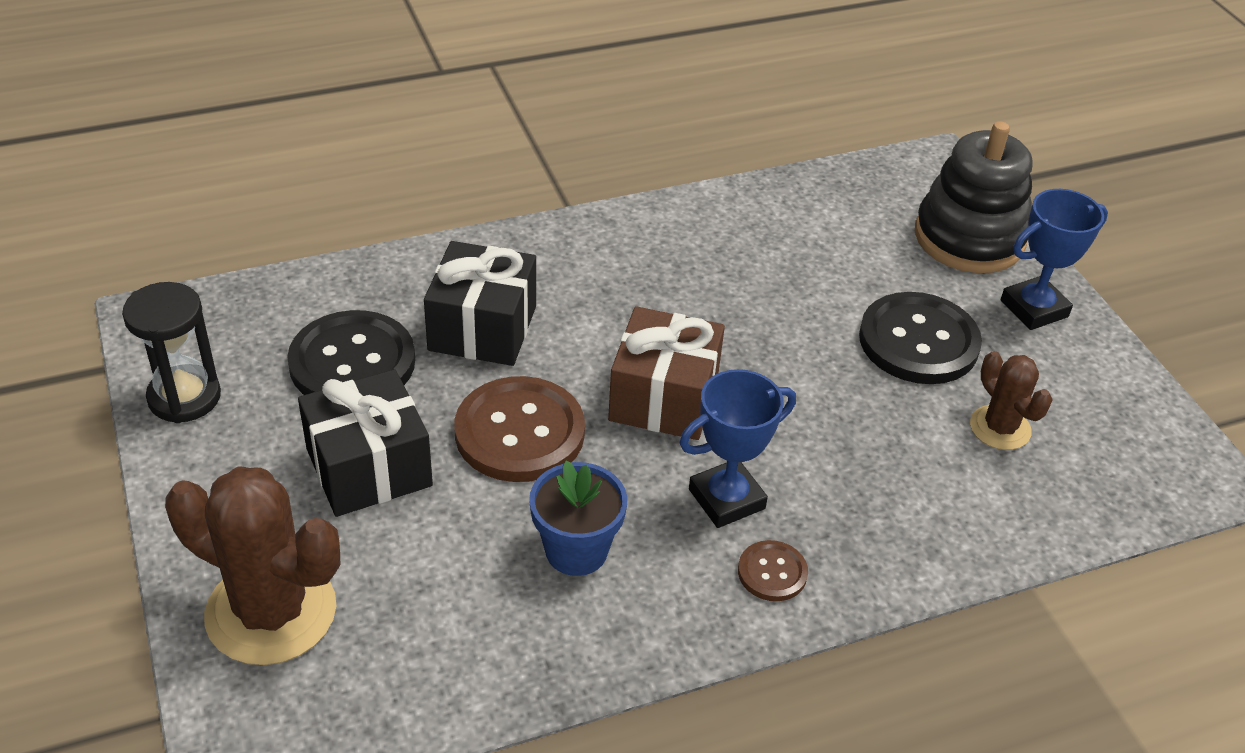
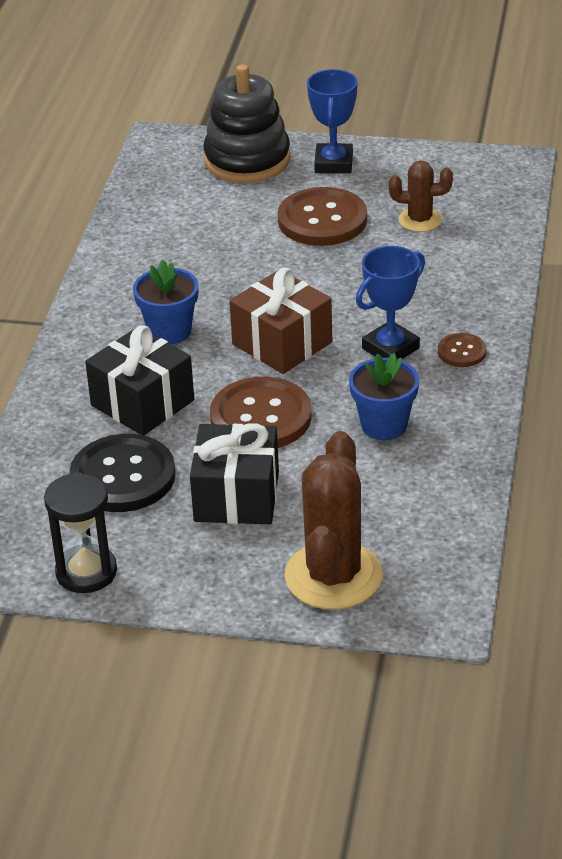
camera: 55 degrees left, 5 degrees down
brown cactus [165,466,340,665] -> brown cactus turned 45 degrees counterclockwise [285,431,383,610]
blue trophy [679,369,796,528] -> blue trophy turned 45 degrees clockwise [356,246,425,359]
black button [859,292,982,384] -> brown button [278,187,367,246]
none -> blue flower pot [133,259,198,344]

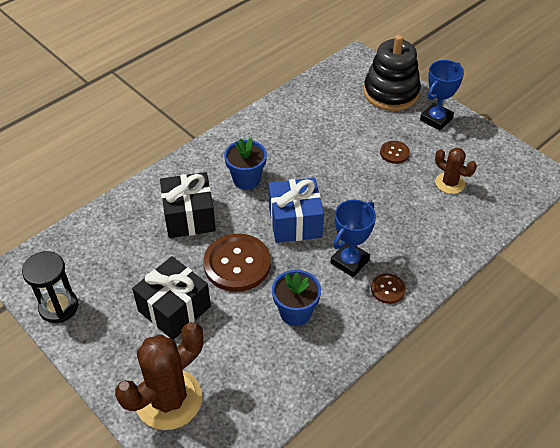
camera: 35 degrees right, 10 degrees up
black button [70,434,176,512] -> none
brown gift [229,268,332,374] -> blue gift [269,178,324,243]
brown button [278,187,367,246] -> brown button [380,141,410,164], size x0.49
blue trophy [356,246,425,359] -> blue trophy turned 45 degrees counterclockwise [330,200,376,277]

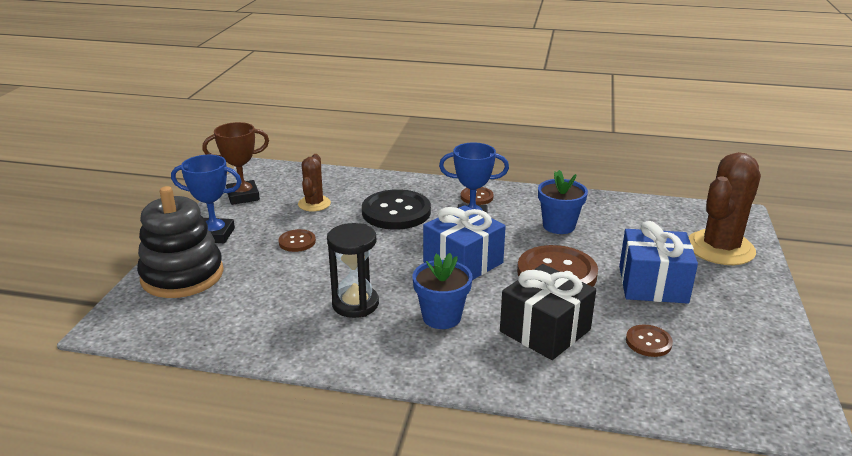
camera: 125 degrees left, 20 degrees down
black hourglass [22,251,78,323] -> black hourglass moved to [327,223,379,318]
brown cactus [115,322,203,430] -> brown cactus turned 60 degrees counterclockwise [689,152,761,265]
black gift [132,256,211,340] -> blue gift [619,221,698,303]
none -> brown trophy [202,122,269,205]
none -> black button [362,189,431,230]
none -> brown button [626,325,673,357]

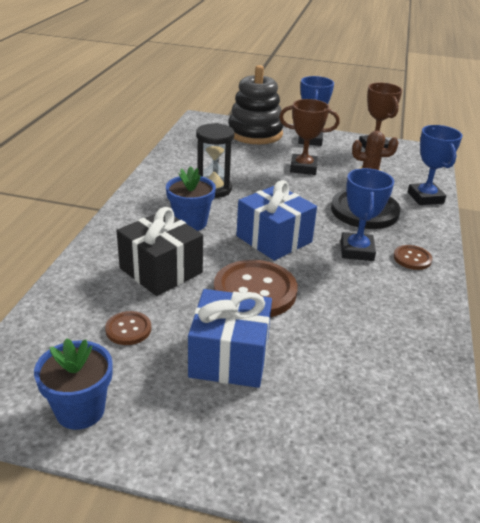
camera: 90 degrees right, 5 degrees up
brown button [278,229,316,252] -> brown trophy [279,99,340,175]
blue flower pot [538,170,588,234] -> blue flower pot moved to [34,338,113,430]
brown cactus [689,152,761,265] -> none
none -> blue trophy [408,125,462,205]

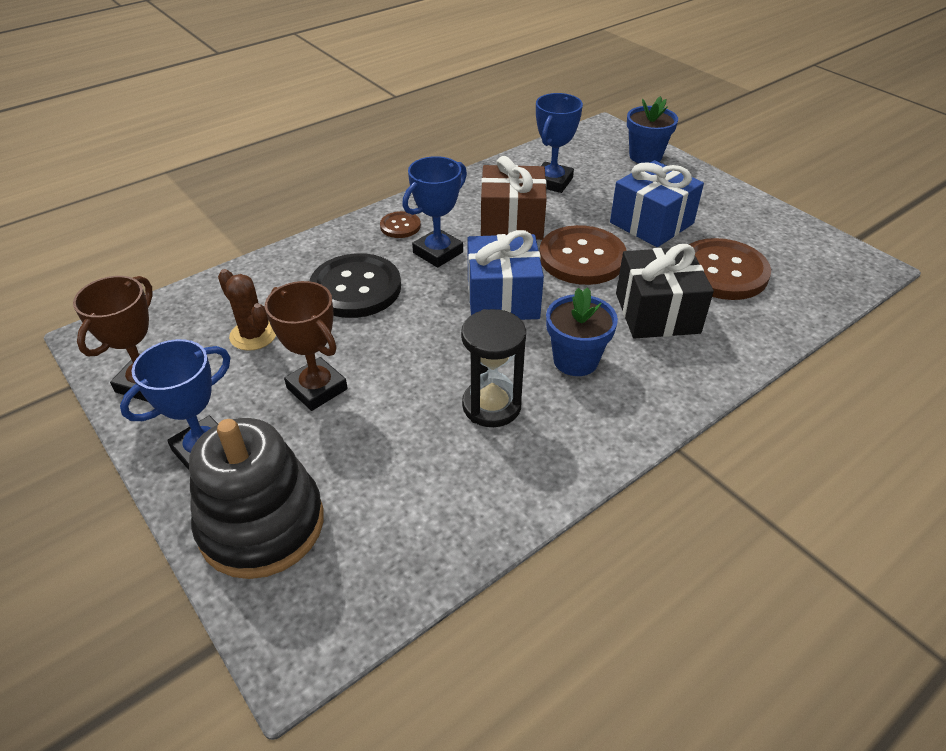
camera: 140 degrees left, 10 degrees up
blue flower pot [34,338,113,430] -> blue flower pot moved to [627,96,678,163]
brown button [105,311,151,345] -> brown button [689,238,771,300], size x2.02
blue trophy [408,125,462,205] -> blue trophy moved to [536,93,583,193]
none -> brown gift [481,156,547,240]

